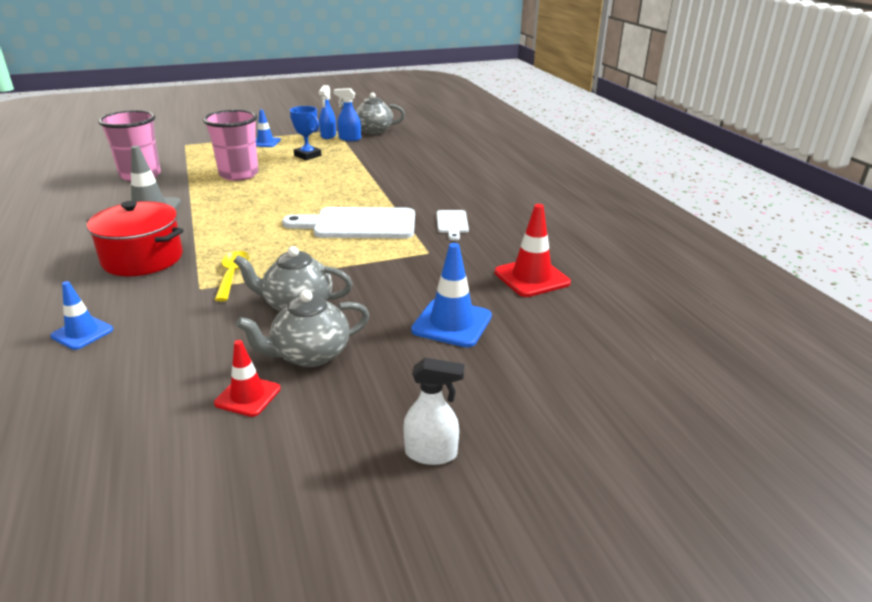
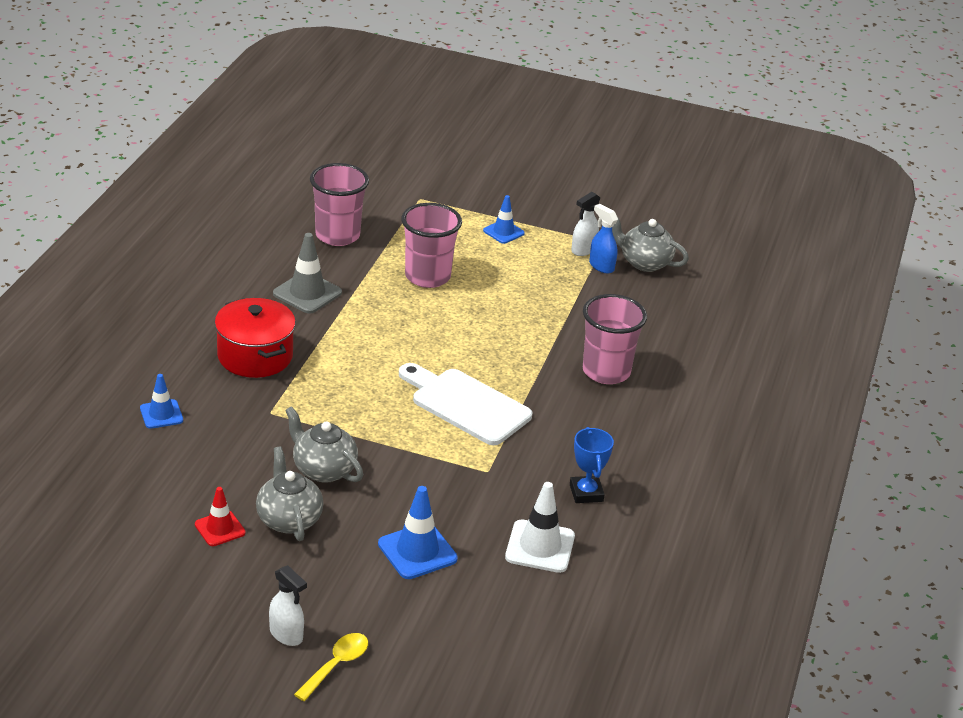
camera: 35 degrees right, 5 degrees up
yellow spoon [215,251,250,301] -> yellow spoon moved to [294,633,368,701]
grey teapot [236,290,369,367] -> grey teapot turned 60 degrees clockwise [256,446,323,541]
blue trophy [290,106,321,160] -> blue trophy moved to [570,427,614,503]
blue spray bottle [319,85,336,139] -> white spray bottle [571,192,600,256]
white cutting board [437,210,469,241] -> none
red traffic cone [494,204,571,297] -> white traffic cone [505,482,575,573]
none -> pink cup [583,294,647,384]

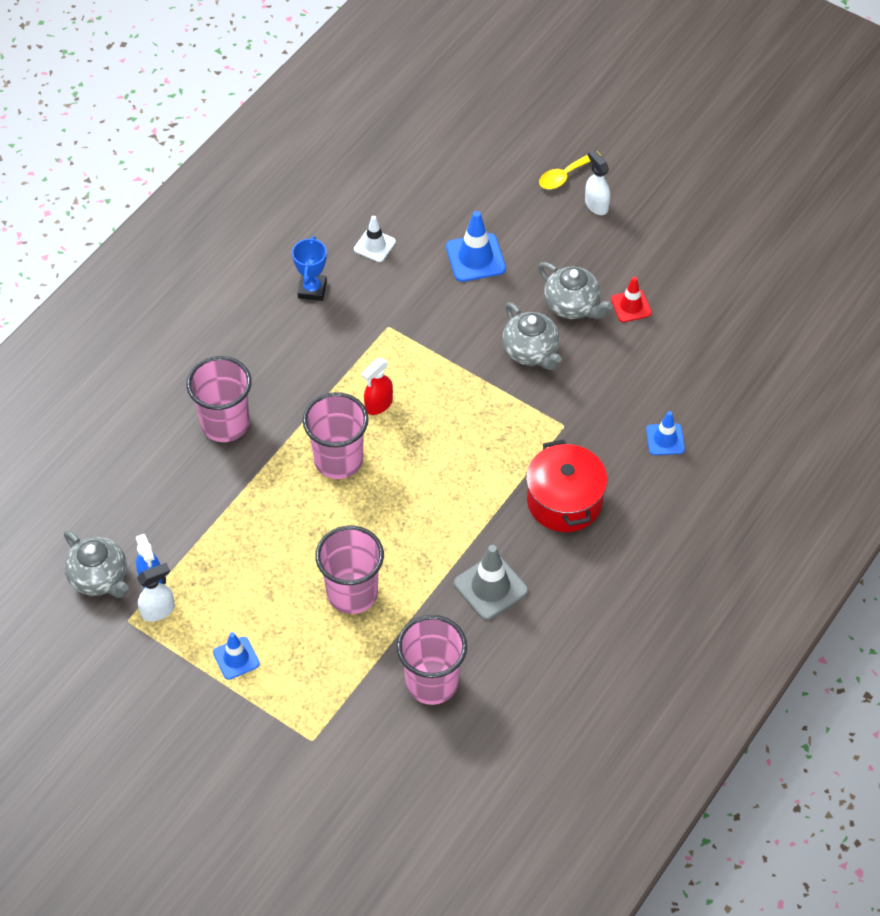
camera: 160 degrees left, 20 degrees up
grey teapot [256,446,323,541] -> grey teapot turned 45 degrees counterclockwise [538,262,613,319]
white cutting board [399,363,532,445] -> red spray bottle [362,358,393,415]
white traffic cone [505,482,575,573] -> white traffic cone [354,216,396,262], size x0.64
none -> pink cup [303,392,369,479]

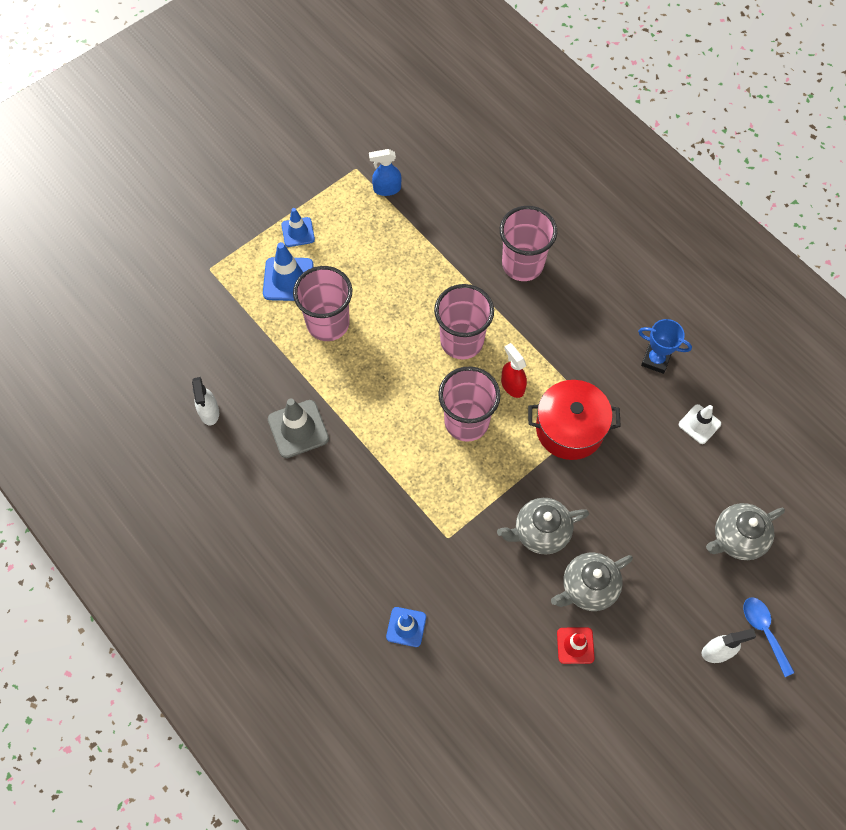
camera: 105 degrees right, 10 degrees up
grey teapot [64,530,129,598] -> grey teapot moved to [706,503,785,560]
white spray bottle [137,563,175,622] -> white spray bottle moved to [192,377,219,426]
pink cup [397,615,467,705] -> pink cup moved to [438,366,500,442]
blue traffic cone [446,211,506,282] -> blue traffic cone moved to [263,242,314,301]
red pot [526,439,607,532] -> red pot moved to [528,380,621,460]
yellow spoon [539,151,601,189] -> blue spoon [743,597,795,677]

